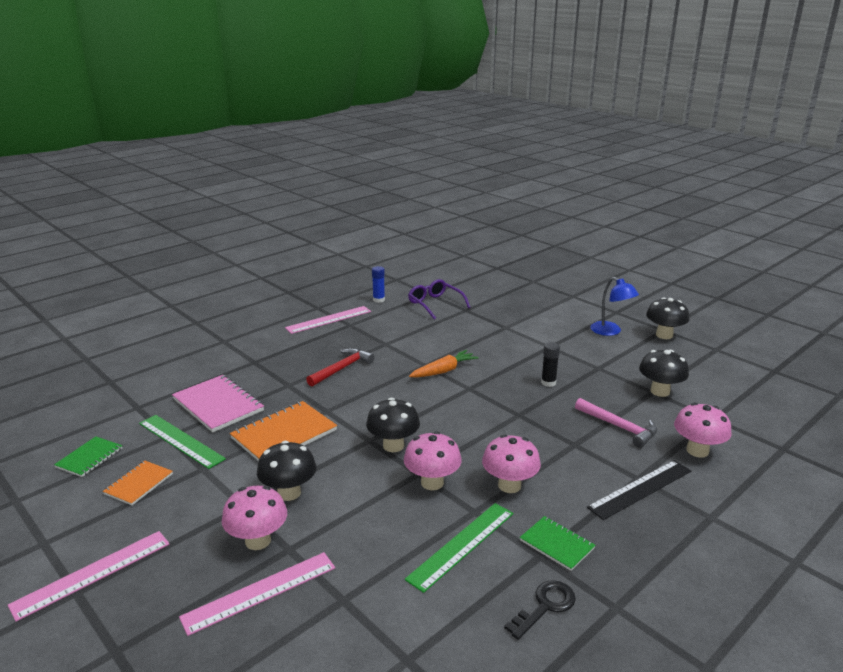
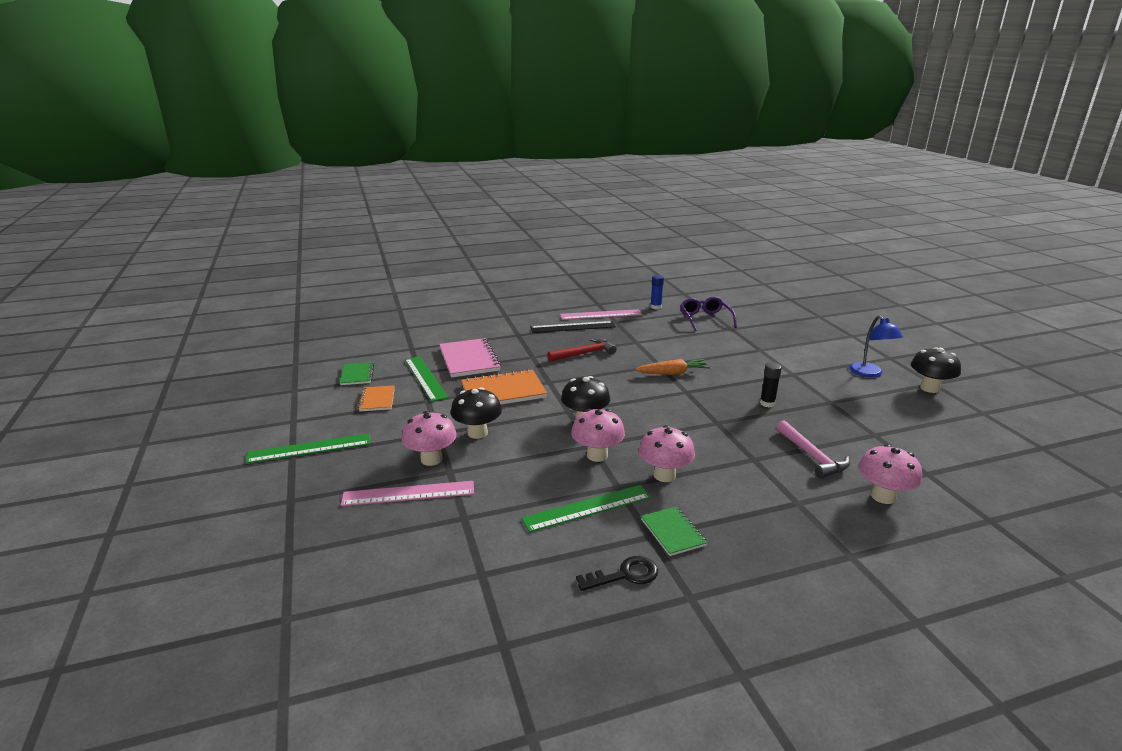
camera: 25 degrees right, 0 degrees up
pink ruler [8,531,170,622] -> green ruler [246,433,370,464]
green notebook [54,436,122,477] -> green notebook turned 60 degrees counterclockwise [340,362,374,385]
orange notebook [103,461,173,505] -> orange notebook turned 60 degrees counterclockwise [358,385,395,412]
black ruler [587,460,691,520] -> black ruler moved to [530,321,616,333]
black mushroom [639,350,689,397] -> none

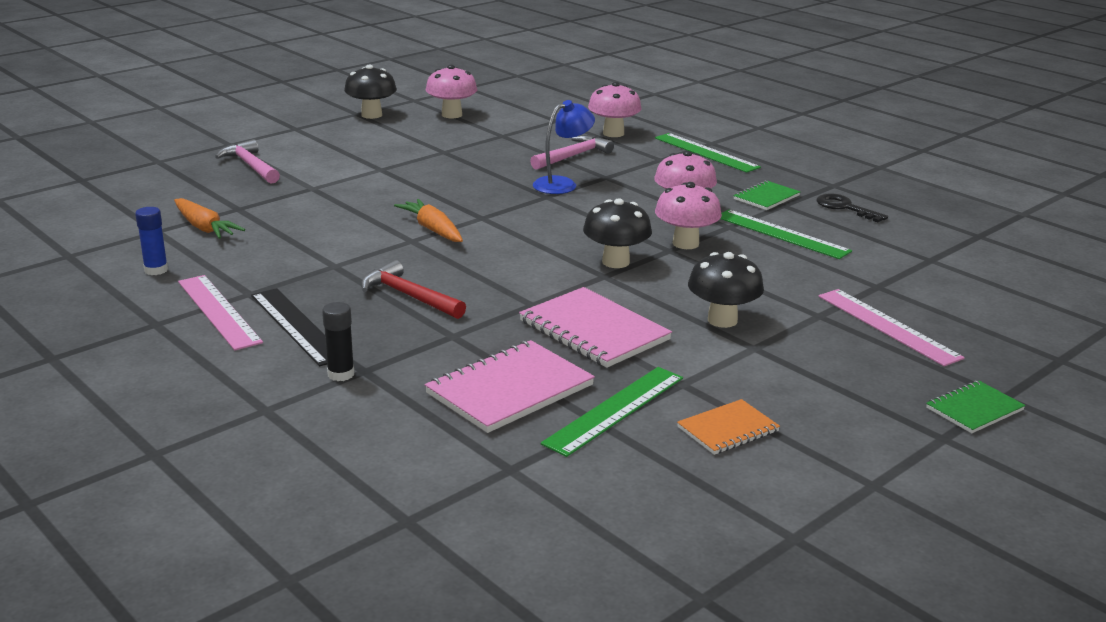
camera: 115 degrees left, 0 degrees up
green ruler [246,433,370,464] -> green ruler moved to [655,133,761,173]
green notebook [340,362,374,385] -> green notebook moved to [926,380,1026,433]
pink mushroom [402,411,457,466] -> pink mushroom moved to [426,65,477,118]
orange notebook [461,369,547,405] -> pink notebook [519,287,672,368]
purple glasses [680,296,737,331] -> orange carrot [174,198,245,239]
black glue stick [760,362,782,407] -> black glue stick moved to [322,302,354,381]
blue lamp [849,315,903,378] -> blue lamp moved to [533,100,595,194]
none -> pink hammer [215,139,280,184]

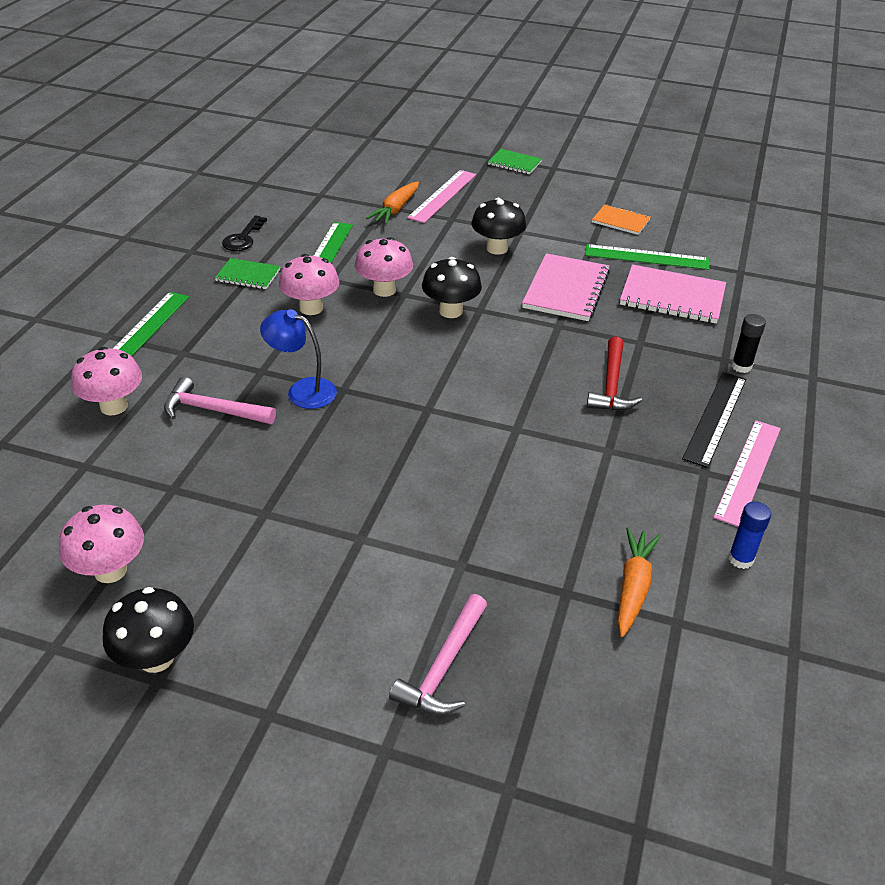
camera: 120 degrees left, 15 degrees up
orange carrot [394,199,463,242] -> orange carrot moved to [366,182,419,224]

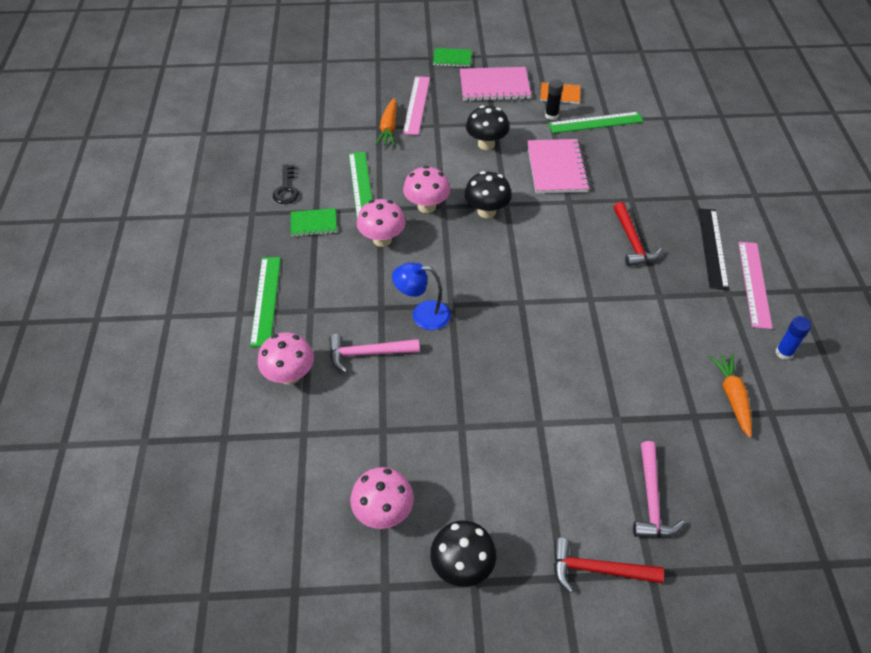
camera: 20 degrees left, 10 degrees up
pink notebook [620,264,726,324] -> pink notebook moved to [460,67,531,101]
black glue stick [731,314,766,373] -> black glue stick moved to [545,79,563,120]
none -> red hammer [554,538,664,593]

